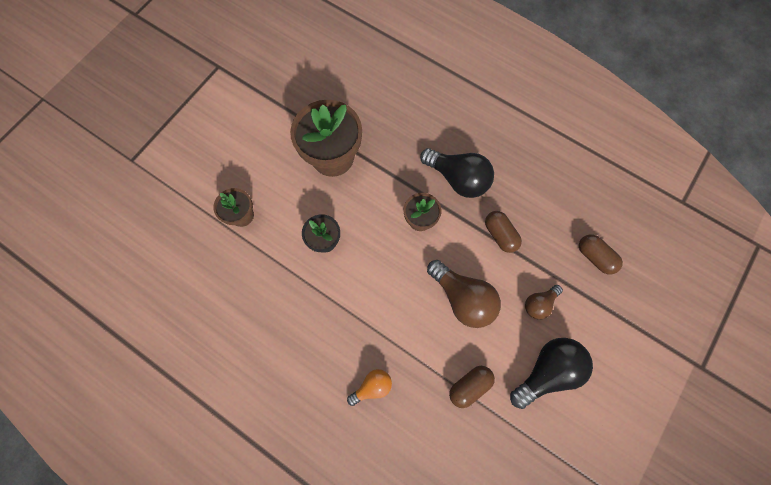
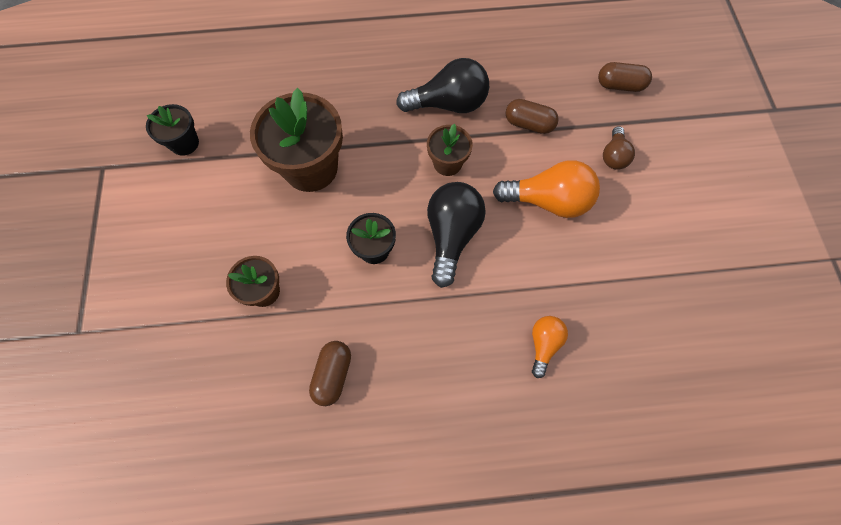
camera: 40 degrees left, 5 degrees down
brown light bulb [427,260,501,328] -> orange light bulb [493,160,600,218]
brown capsule [449,366,495,408] -> brown capsule moved to [309,341,351,406]
black light bulb [510,338,593,409] -> black light bulb moved to [427,182,486,288]
none -> black flower pot [146,104,199,156]

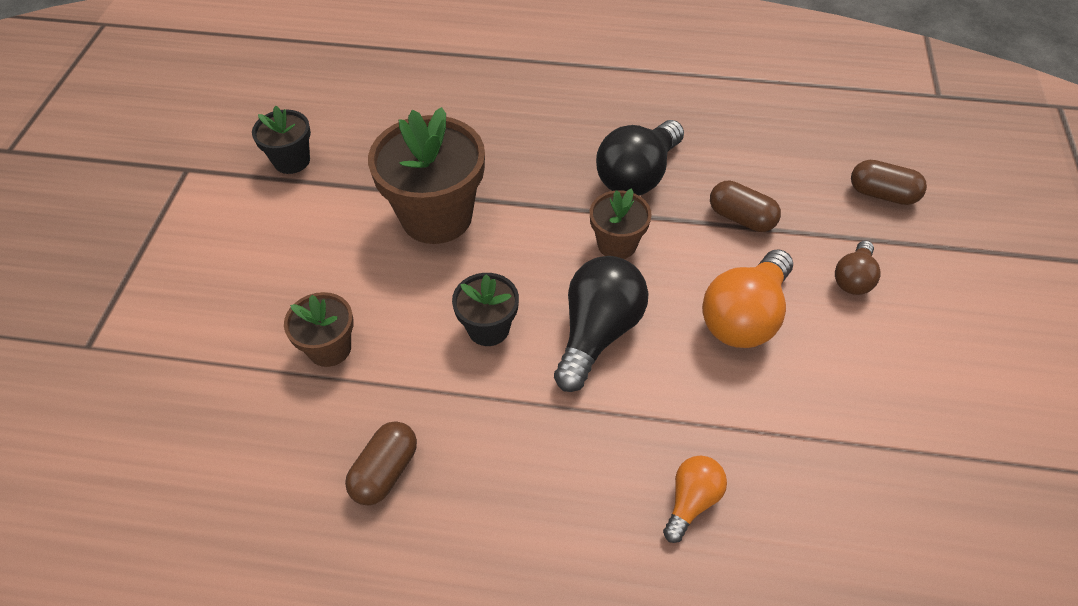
camera: 15 degrees right, 15 degrees down
black light bulb [396,58,489,113] -> black light bulb turned 120 degrees clockwise [596,120,684,195]
orange light bulb [493,160,600,218] -> orange light bulb turned 105 degrees clockwise [702,249,793,348]

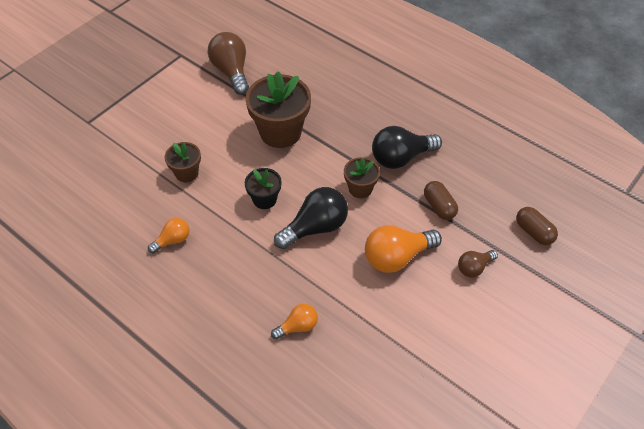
camera: 30 degrees right, 0 degrees up
black flower pot [252,106,311,174] -> brown light bulb [208,32,249,95]
brown capsule [345,421,417,505] -> orange light bulb [148,218,189,254]

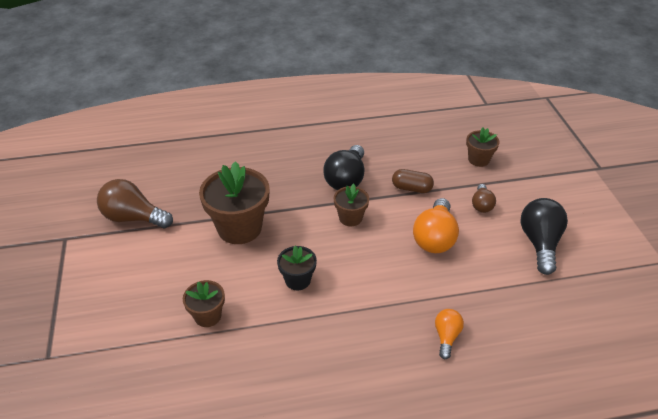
camera: 50 degrees left, 10 degrees down
orange light bulb [148,218,189,254] -> none
black light bulb [274,187,348,249] -> black light bulb moved to [521,198,568,275]
brown capsule [516,207,558,245] -> brown flower pot [466,128,500,167]

